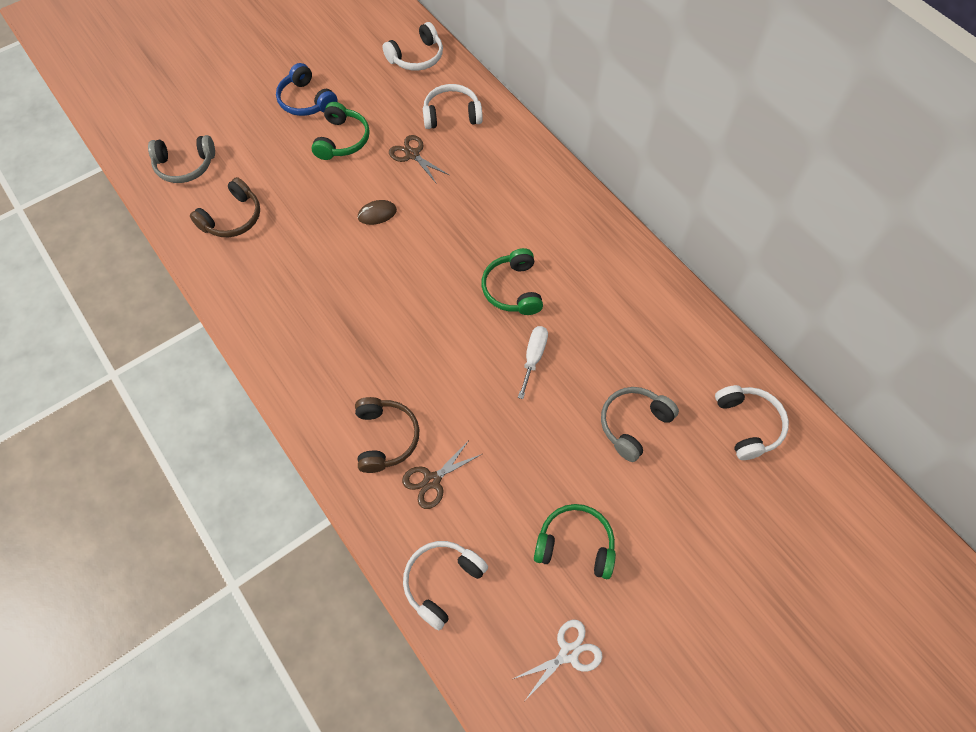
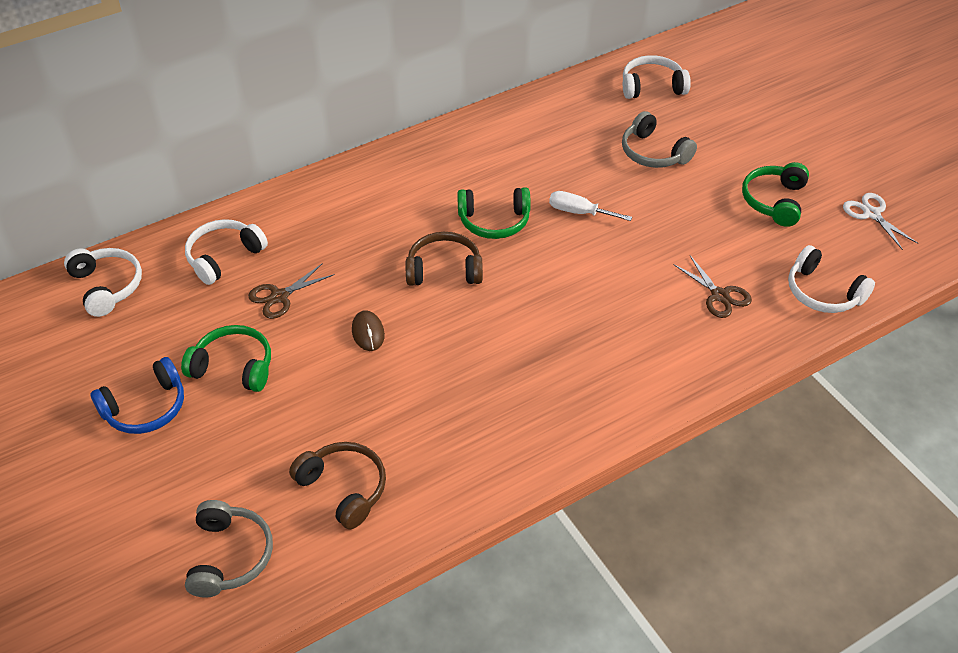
camera: 85 degrees left, 15 degrees down
brown headphones [355,397,420,473] -> brown headphones moved to [406,232,483,286]
white headphones [423,84,483,129] -> white headphones turned 45 degrees clockwise [185,219,268,285]

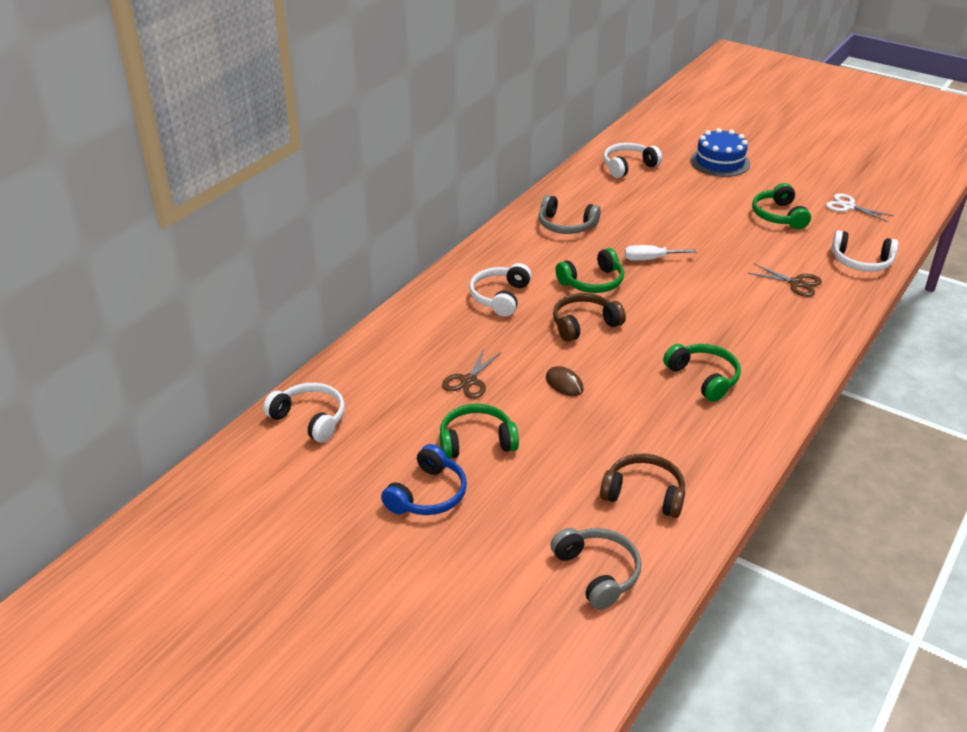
camera: 25 degrees left, 10 degrees down
white headphones [185,219,268,285] -> white headphones moved to [469,263,532,316]
grey headphones [622,111,697,168] -> grey headphones moved to [539,195,601,234]
none -> green headphones [663,344,741,402]
none -> blue cake [690,128,750,177]

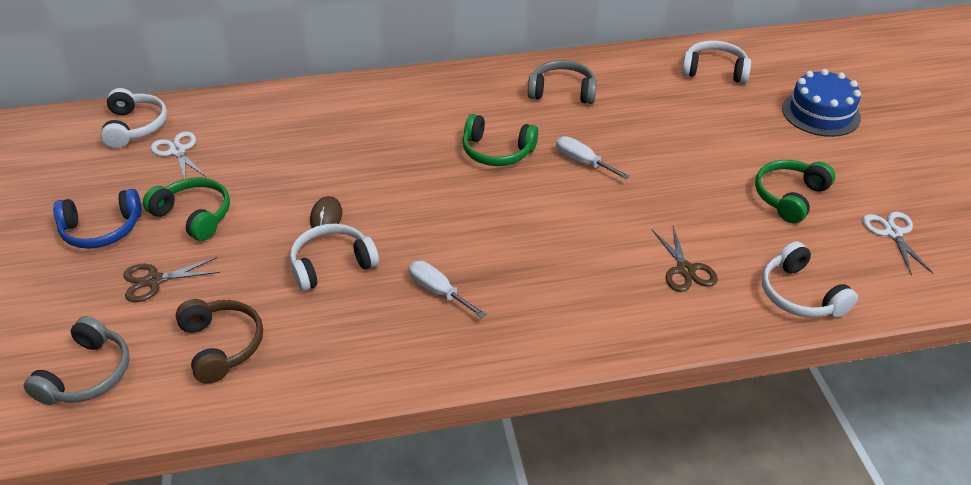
camera: 45 degrees right, 5 degrees up
brown scissors [442,348,502,399] -> brown scissors moved to [123,257,220,302]
white headphones [469,263,532,316] -> white headphones moved to [290,224,379,291]
grey headphones [539,195,601,234] -> grey headphones turned 120 degrees clockwise [528,60,597,104]
brown headphones [553,293,626,342] -> none
green headphones [663,344,741,402] -> white screwdriver [409,261,486,318]
none -> white scissors [151,131,206,179]

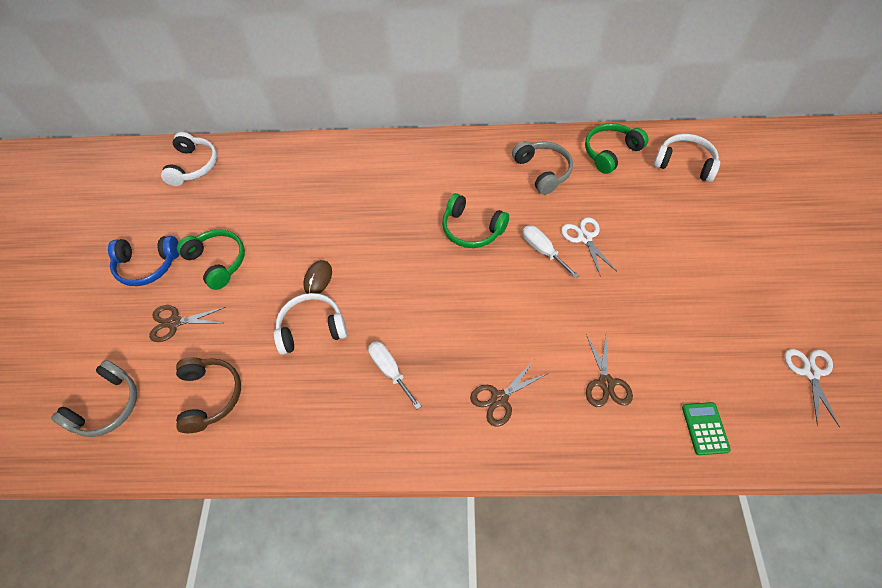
camera: 15 degrees right, 15 degrees up
white scissors [151,131,206,179] -> white scissors moved to [561,217,616,277]
grey headphones [528,60,597,104] -> grey headphones turned 45 degrees clockwise [512,141,573,195]
green headphones [755,160,835,223] -> green headphones moved to [585,123,648,174]
white headphones [762,242,858,318] -> green calculator [682,402,731,455]
blue cake [782,69,861,137] -> none
none -> brown scissors [470,360,547,427]

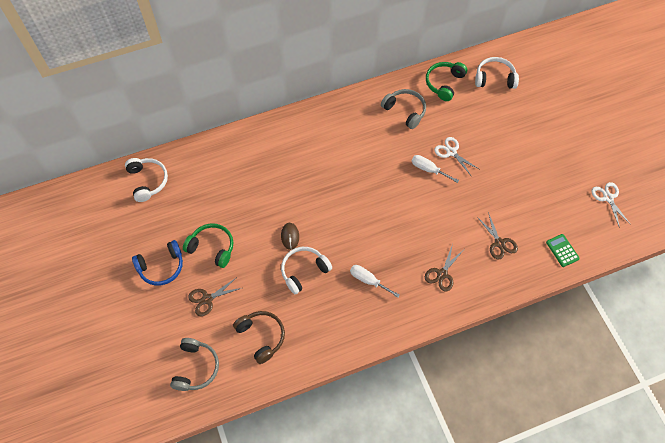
camera: 25 degrees left, 5 degrees up
green headphones [442,193,509,248] -> none

